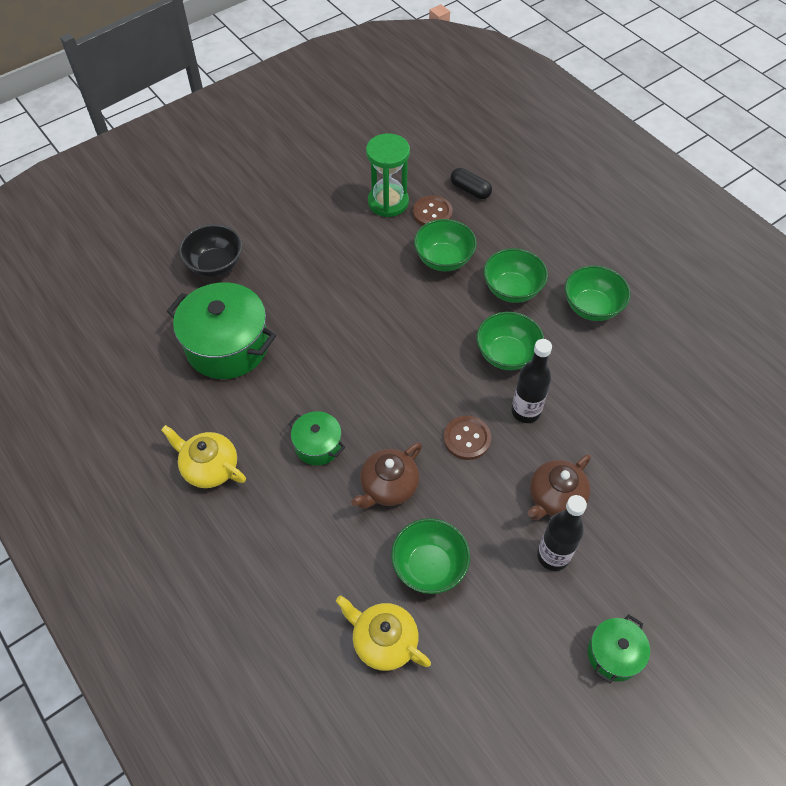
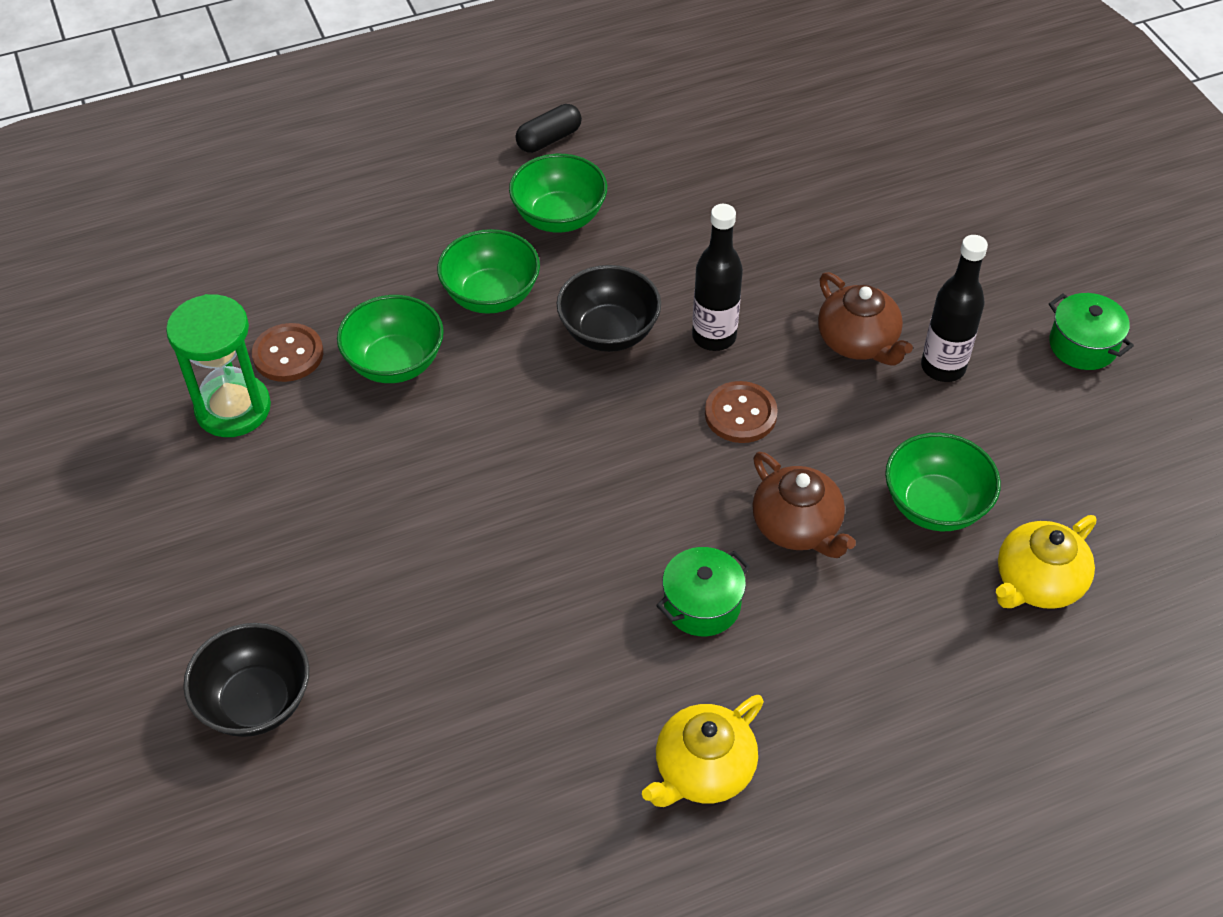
camera: 75 degrees left, 5 degrees down
green pot [167,282,276,379] -> none
black capsule [450,168,492,199] -> black capsule moved to [516,104,582,153]
green bowl [477,312,544,370] -> black bowl [557,265,661,352]

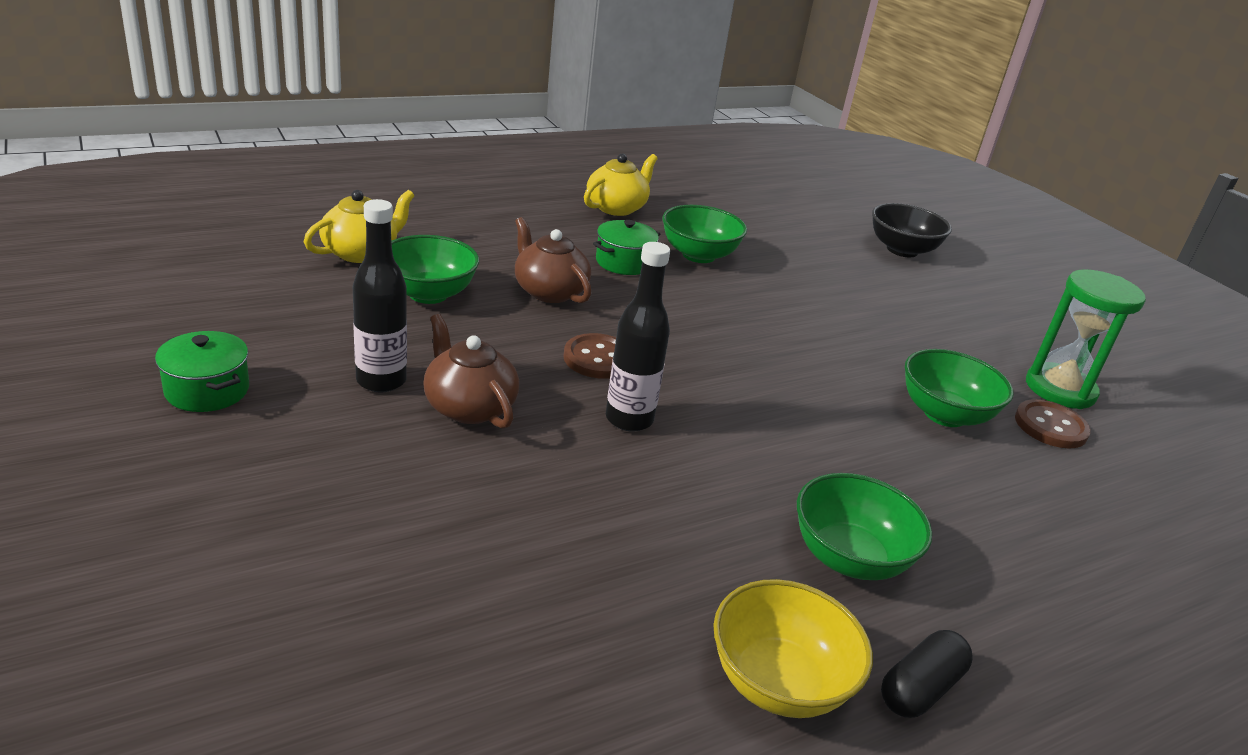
camera: 170 degrees right, 20 degrees down
green bowl [437,229,540,314] -> green bowl moved to [662,205,747,263]
black bowl [557,265,661,352] -> none
none -> yellow bowl [713,579,873,718]

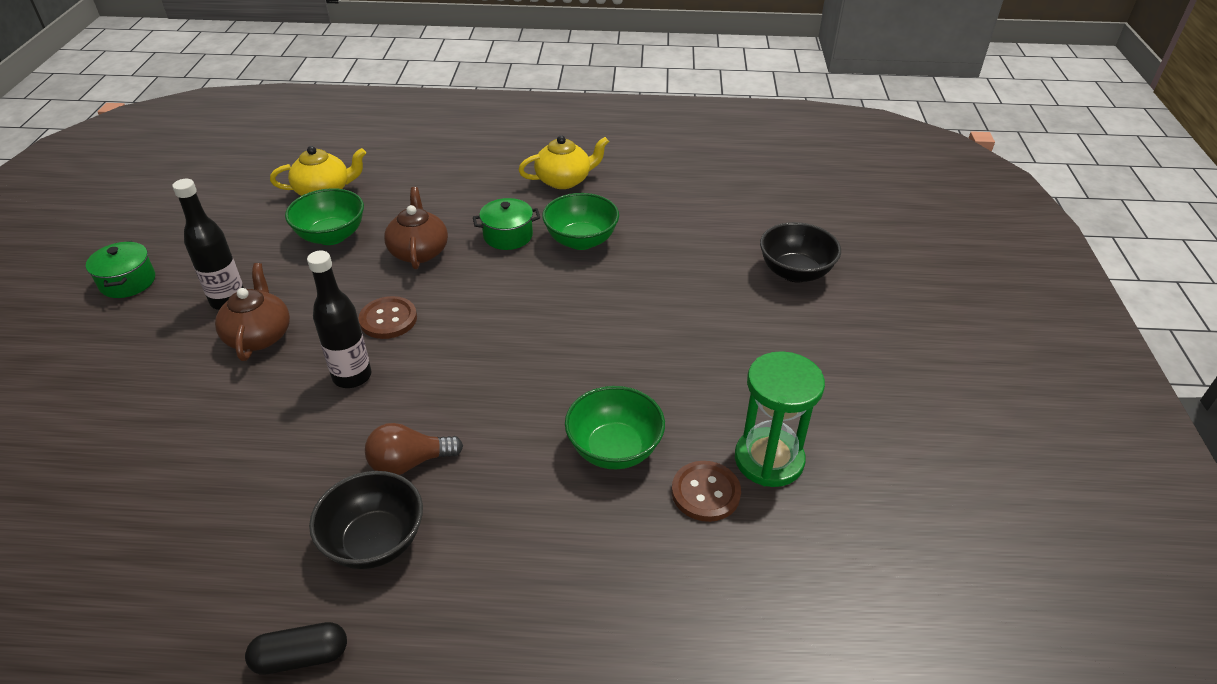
camera: 35 degrees right, 10 degrees up
yellow bowl [713,579,873,718] -> none
green bowl [797,473,932,580] -> black bowl [309,471,423,569]
none -> brown light bulb [365,423,463,475]

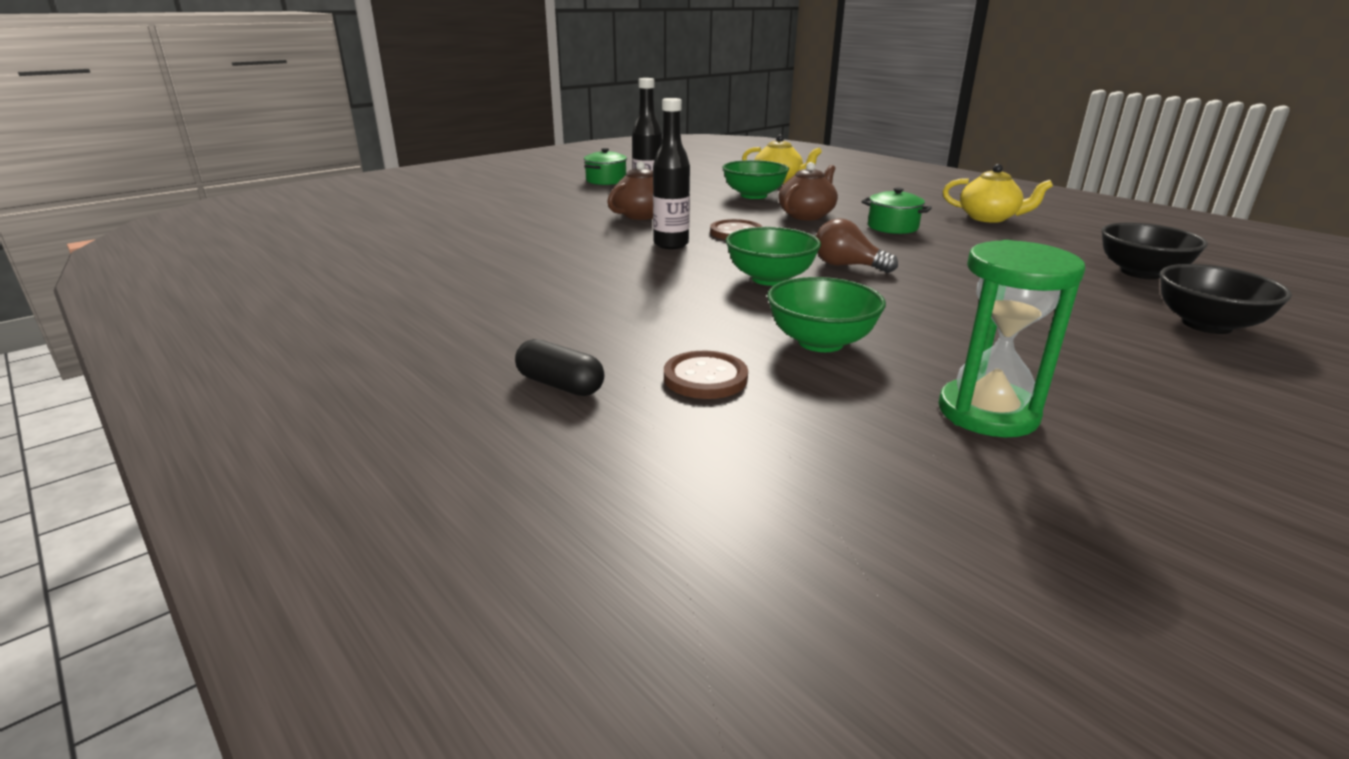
camera: 45 degrees right, 15 degrees down
black capsule [245,622,347,675] -> black capsule moved to [515,339,604,396]
black bowl [309,471,423,569] -> black bowl moved to [1101,222,1208,279]
brown light bulb [365,423,463,475] -> brown light bulb moved to [816,218,898,273]
green bowl [542,193,619,250] -> green bowl moved to [725,227,821,286]
brown button [672,461,741,522] -> brown button moved to [664,351,748,399]

